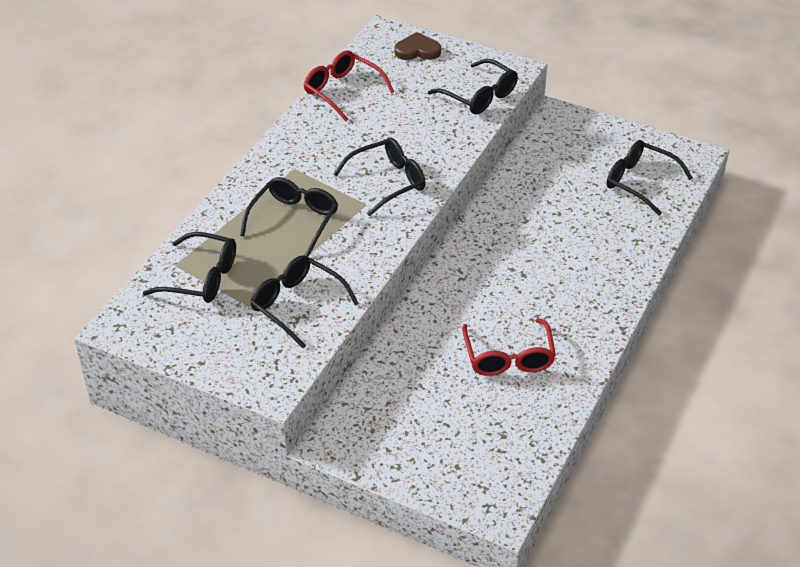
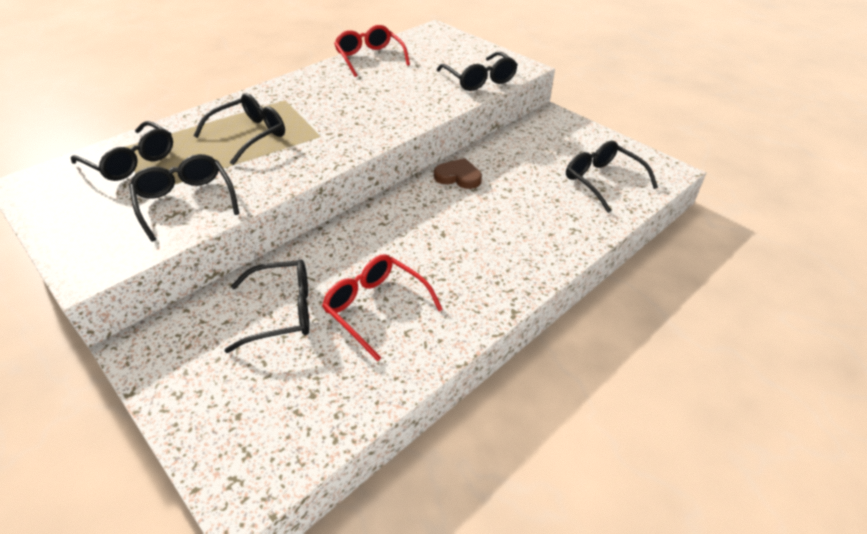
camera: 20 degrees right, 0 degrees up
black glasses [333,137,426,216] -> black glasses moved to [225,260,309,353]
brown heart [394,32,441,60] -> brown heart moved to [434,158,482,189]
red glasses [462,318,556,376] -> red glasses turned 120 degrees clockwise [322,254,443,361]

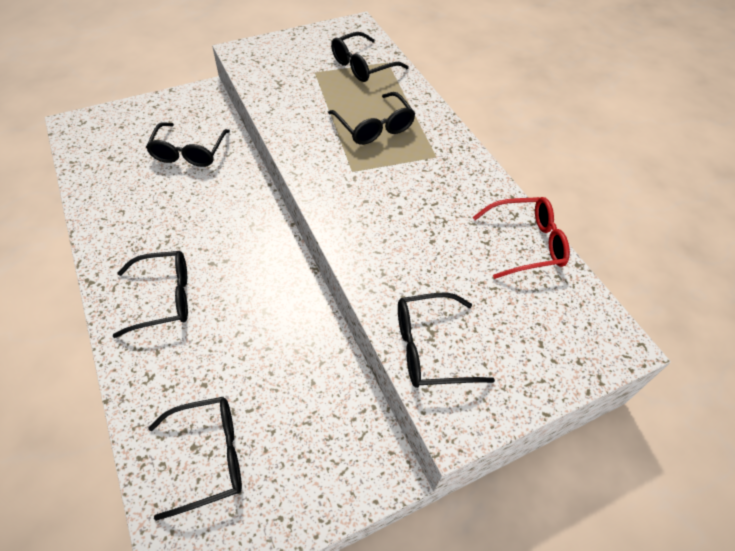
camera: 105 degrees right, 10 degrees up
black glasses [129,154,239,241] -> black glasses moved to [113,251,188,338]
red glasses [322,254,443,361] -> none
brown heart [434,158,482,189] -> none

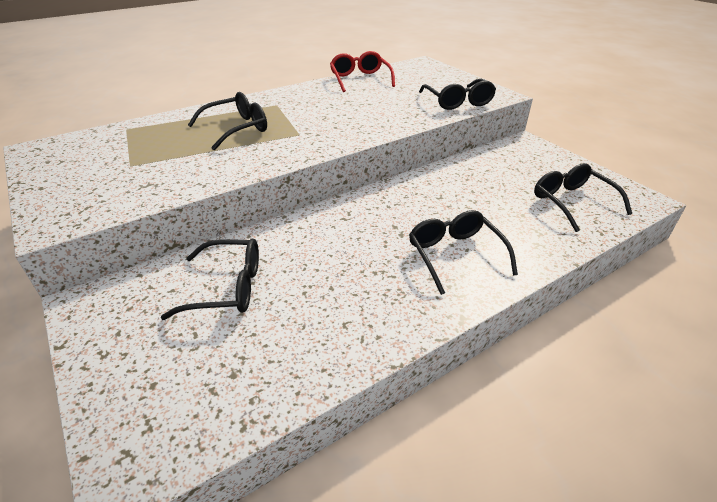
camera: 95 degrees left, 15 degrees down
black glasses [331,32,409,82] -> none

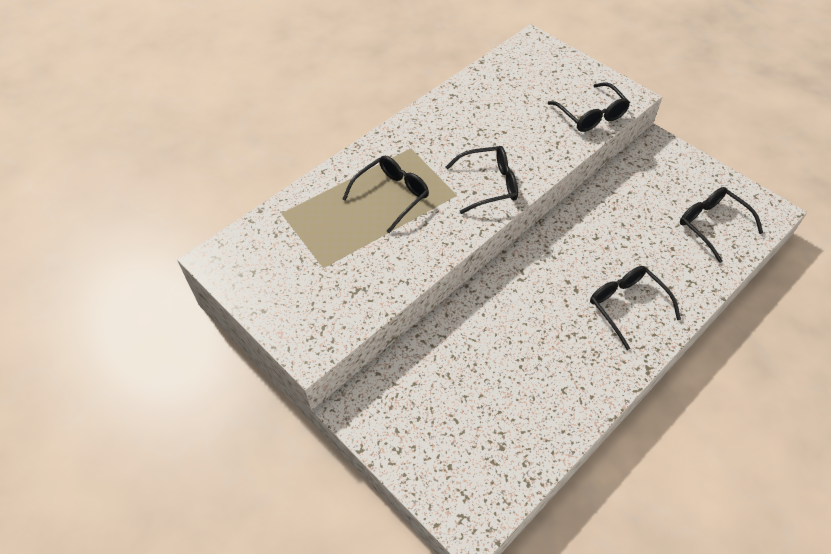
camera: 10 degrees left, 15 degrees up
black glasses [160,239,259,320] -> black glasses moved to [446,146,518,214]
red glasses [330,51,395,92] -> none

